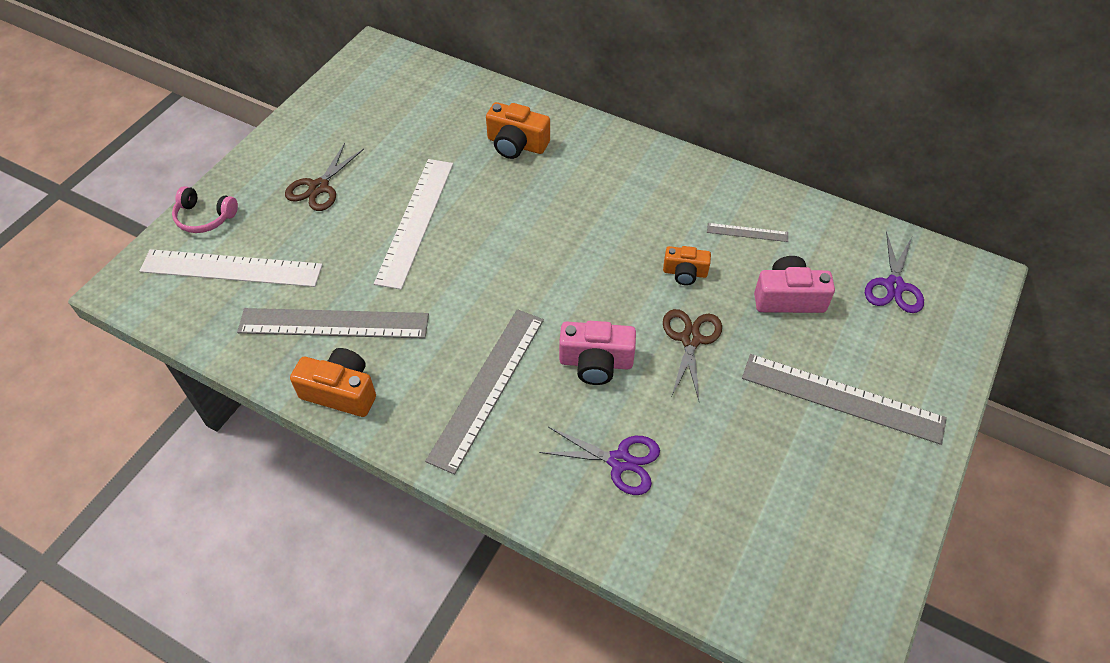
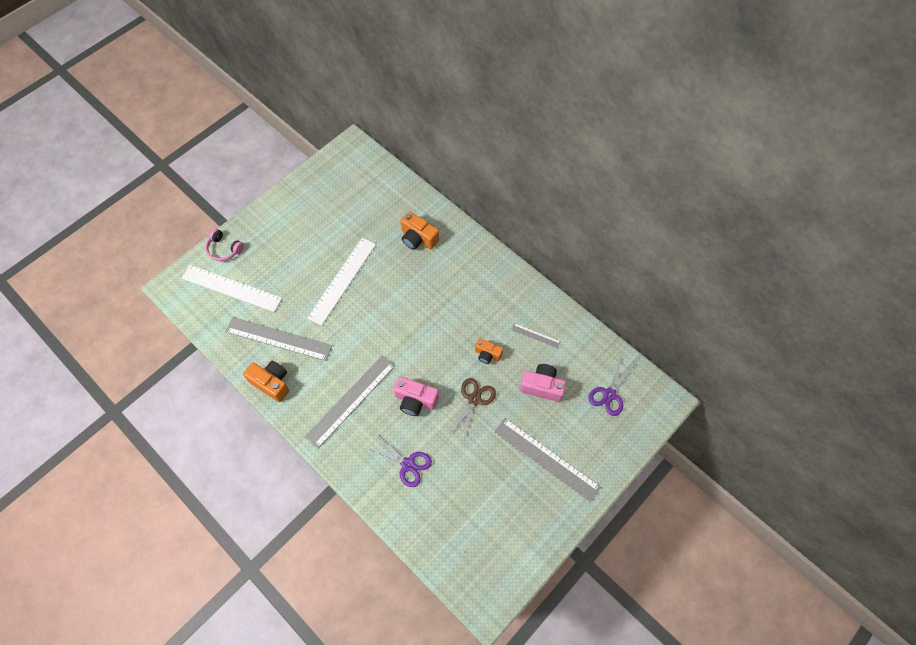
camera: 15 degrees right, 10 degrees up
brown scissors [285,143,364,211] -> none

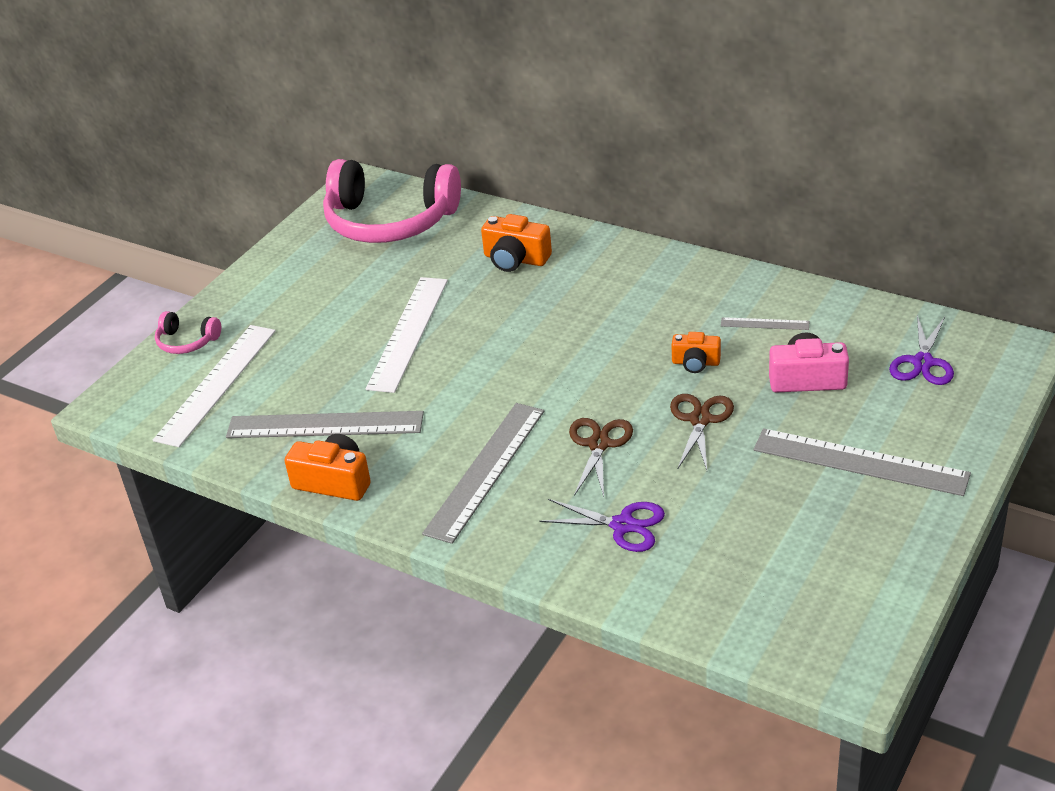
camera: 10 degrees left, 25 degrees down
white ruler [182,265,282,312] -> white ruler turned 75 degrees counterclockwise [153,325,275,447]
pink camera [393,376,439,416] -> brown scissors [569,418,633,497]
none -> pink headphones [323,159,461,243]

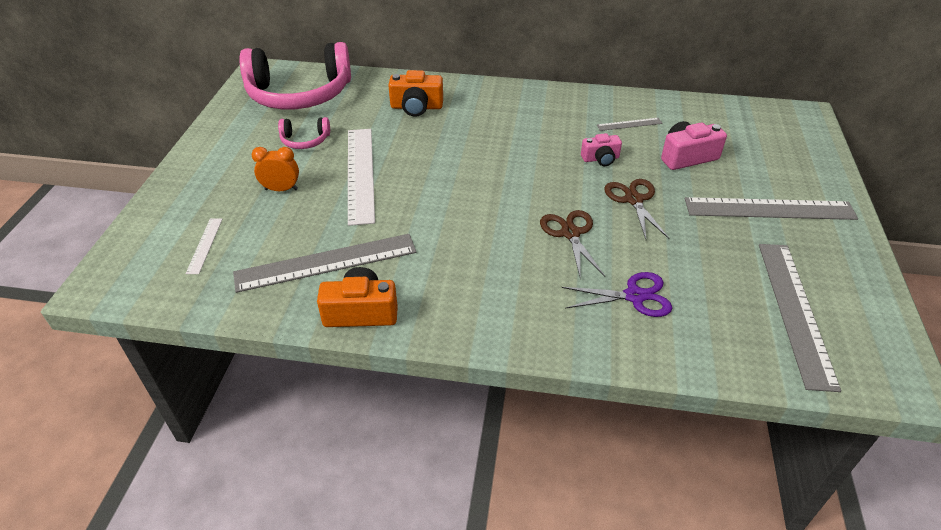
camera: 25 degrees left, 5 degrees up
white ruler [153,325,275,447] -> white ruler [186,218,222,274], size x0.46
pink headphones [155,311,221,354] -> pink headphones moved to [278,117,330,149]
grey ruler [422,403,544,544] -> grey ruler moved to [759,244,841,392]
orange camera [671,332,721,373] -> pink camera [581,133,622,166]
purple scissors [889,315,954,385] -> none
none -> orange clock [252,147,299,191]

